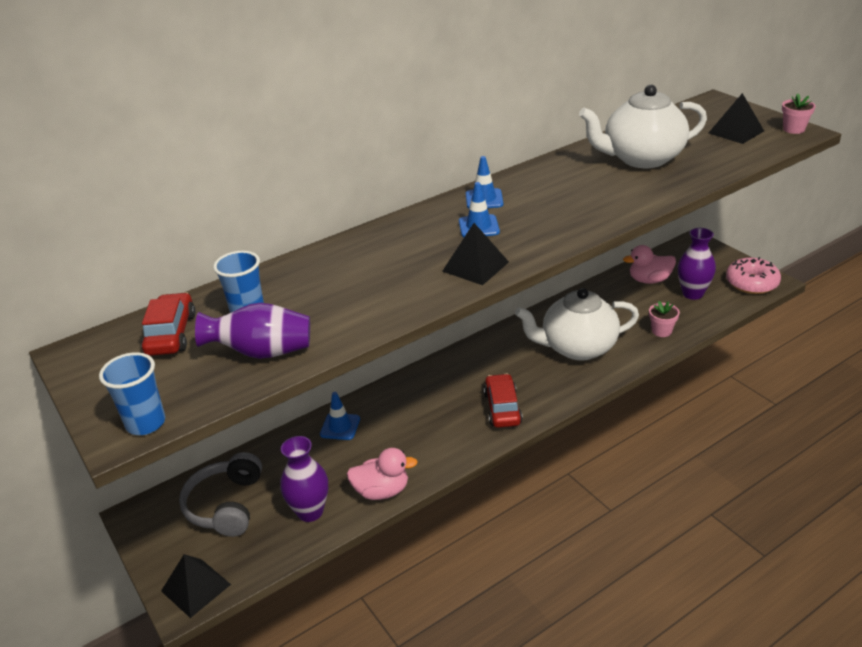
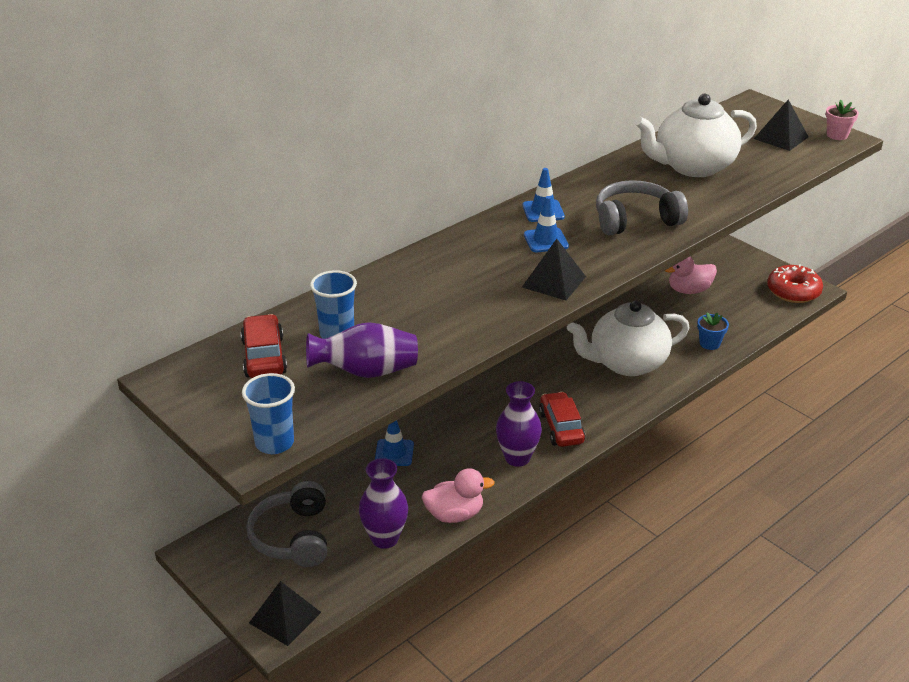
camera: 10 degrees left, 0 degrees up
pink flower pot [649,301,680,337] -> blue flower pot [697,312,729,350]
purple vase [678,228,716,300] -> purple vase moved to [496,381,542,467]
pink donut [726,257,781,294] -> red donut [767,264,823,303]
none -> grey headphones [596,180,688,236]

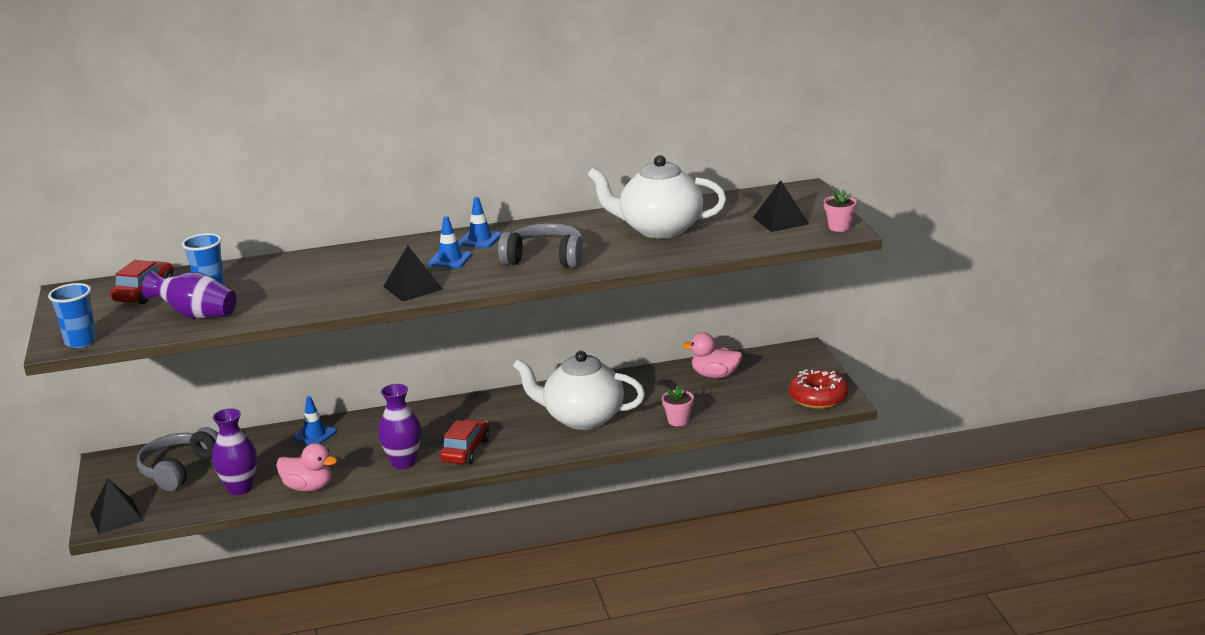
camera: 30 degrees right, 10 degrees down
blue flower pot [697,312,729,350] -> pink flower pot [662,386,694,426]

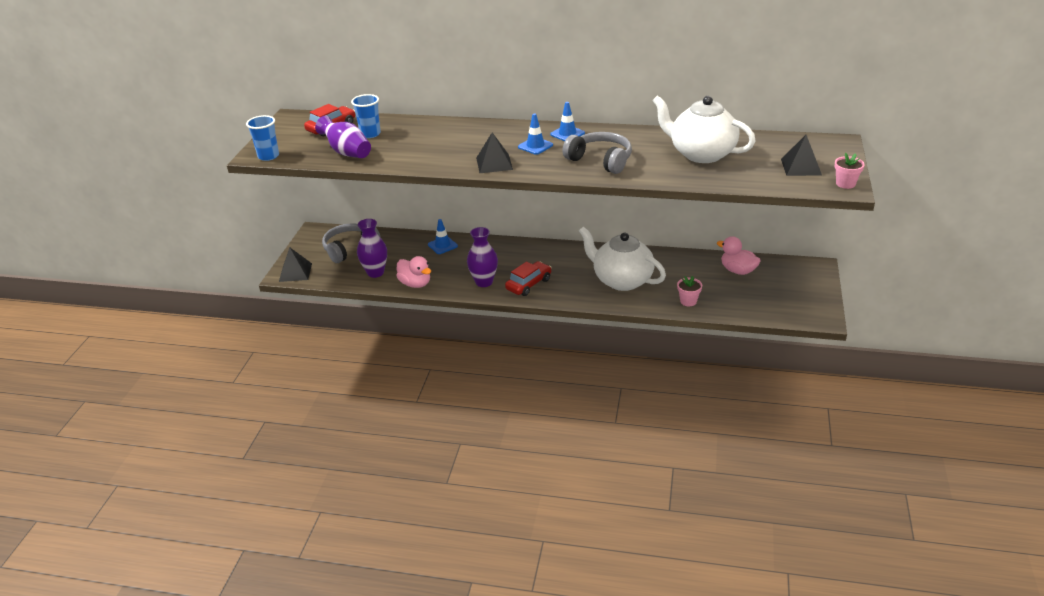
camera: 25 degrees right, 10 degrees up
red donut [789,369,849,409] -> none

